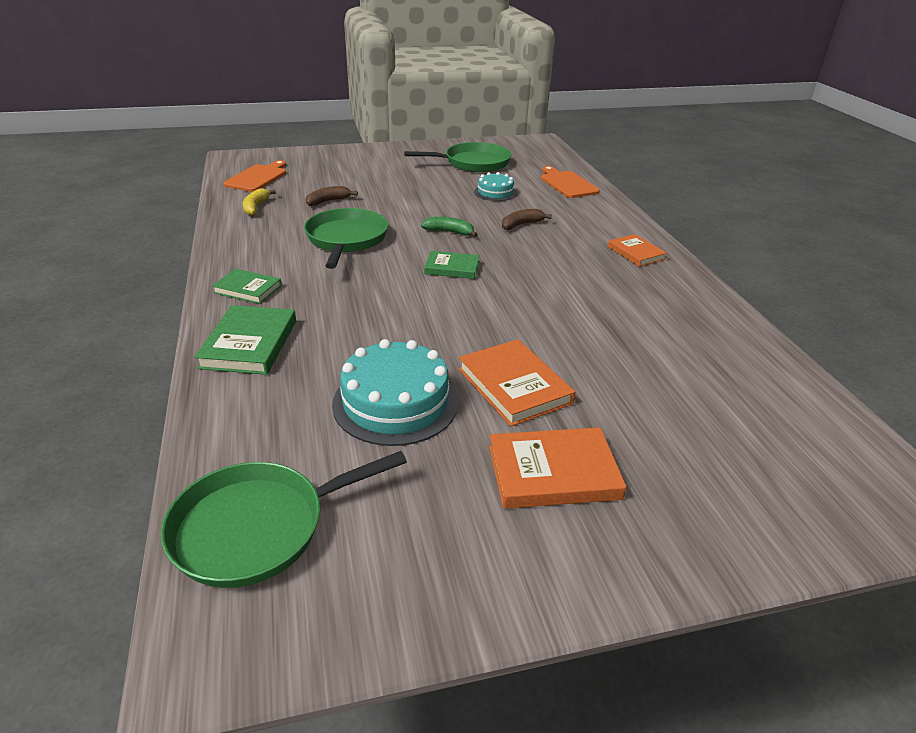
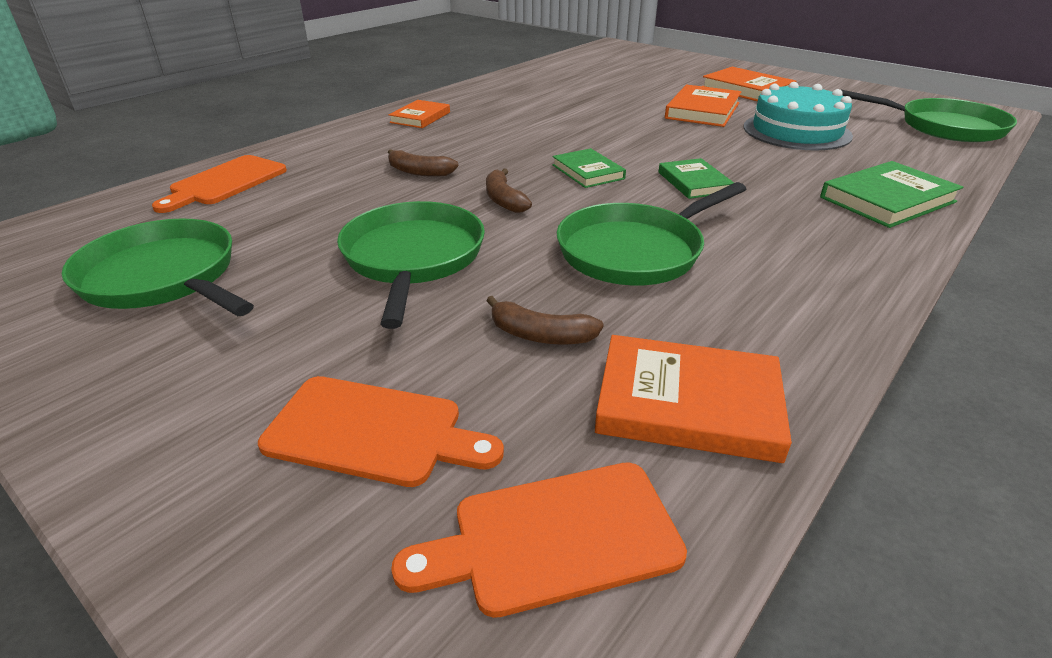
camera: 125 degrees left, 0 degrees up
green book [212,269,282,304] -> green book moved to [658,158,734,199]
yellow banana [243,188,276,216] -> orange book [595,335,792,463]
green banana [421,217,478,237] -> brown banana [486,168,532,213]
turquoise cake [474,172,517,201] -> none
none -> orange cutting board [258,376,504,487]
none -> green pan [337,201,485,329]

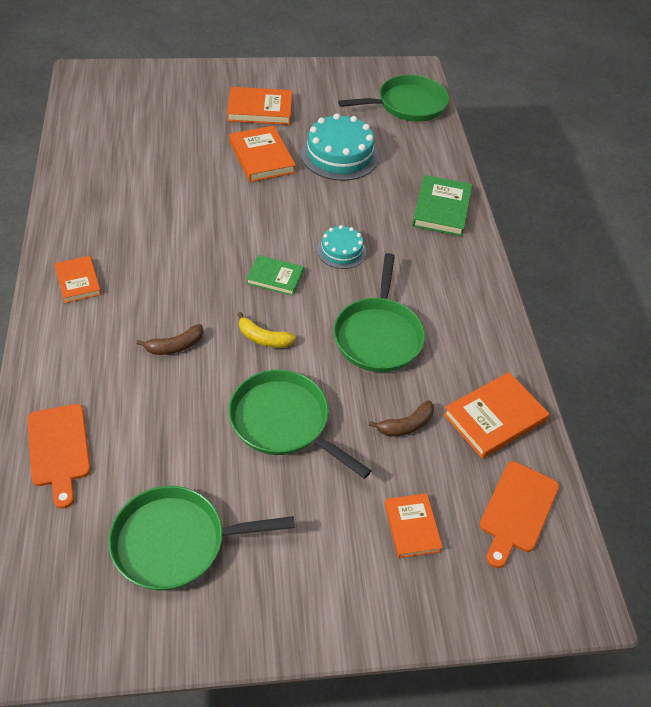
camera: 50 degrees left, 15 degrees up
orange cutting board [258,376,504,487] -> orange book [384,493,443,558]
brown banana [486,168,532,213] -> yellow banana [237,312,296,348]
green book [658,158,734,199] -> turquoise cake [317,225,366,269]

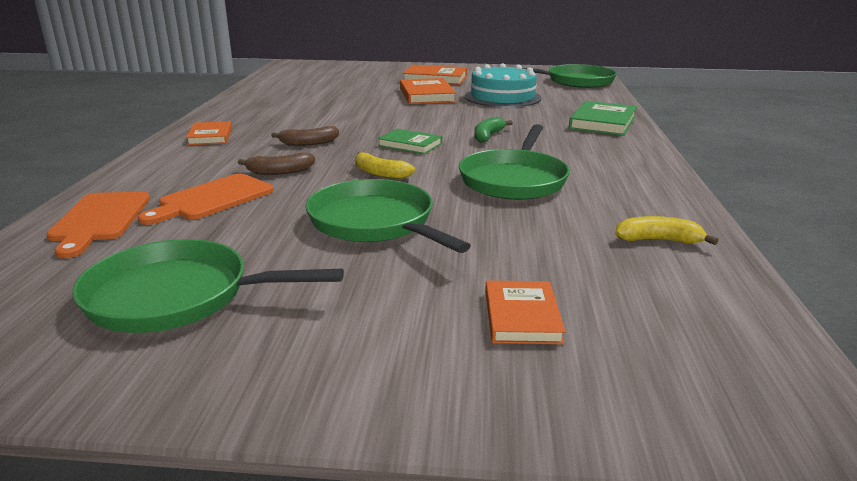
camera: 15 degrees right, 25 degrees down
turquoise cake [317,225,366,269] -> green banana [474,117,513,143]
brown banana [369,400,434,436] -> brown banana moved to [271,126,339,146]
orange book [443,372,549,459] -> yellow banana [615,216,718,245]
orange cutting board [480,461,559,568] -> orange cutting board moved to [138,173,273,225]

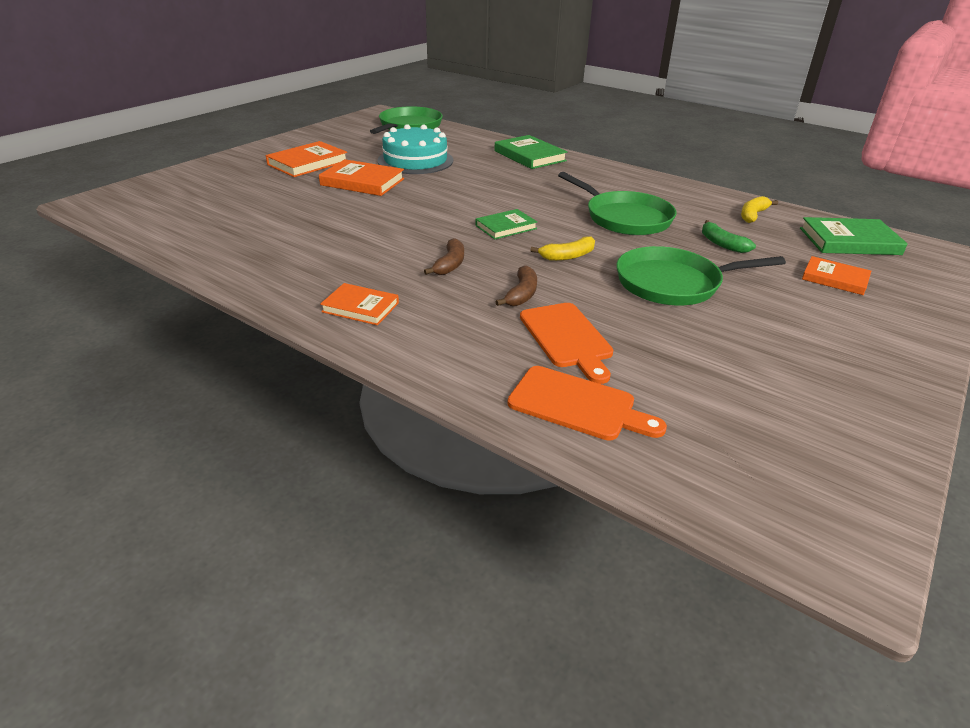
camera: 60 degrees left, 10 degrees up
green pan [72,239,344,333] -> none
green banana [474,117,513,143] -> green banana moved to [702,220,756,253]
none -> green book [800,217,908,255]

